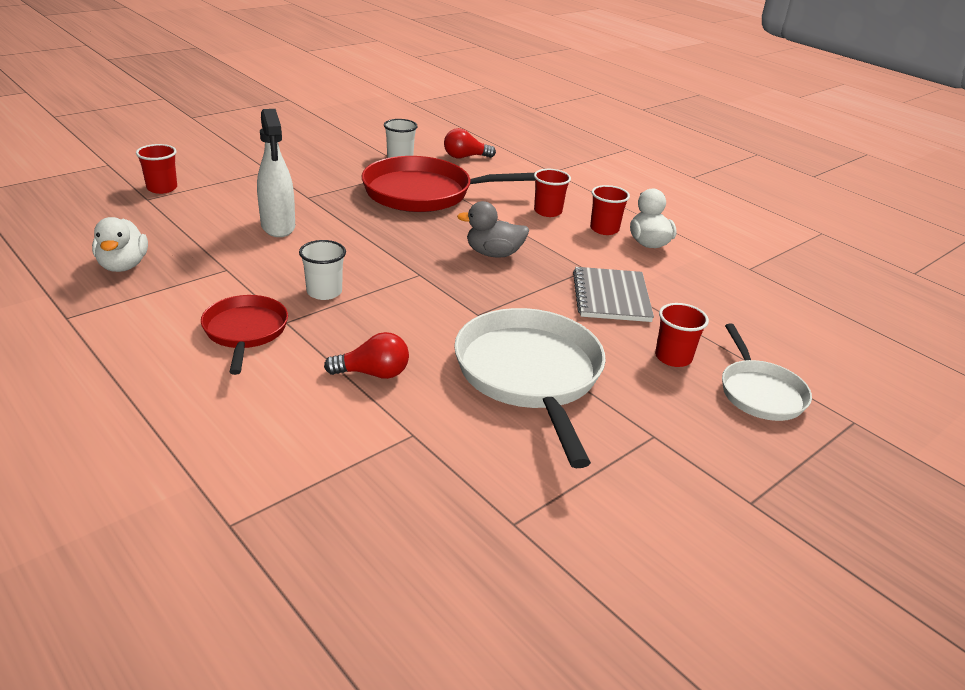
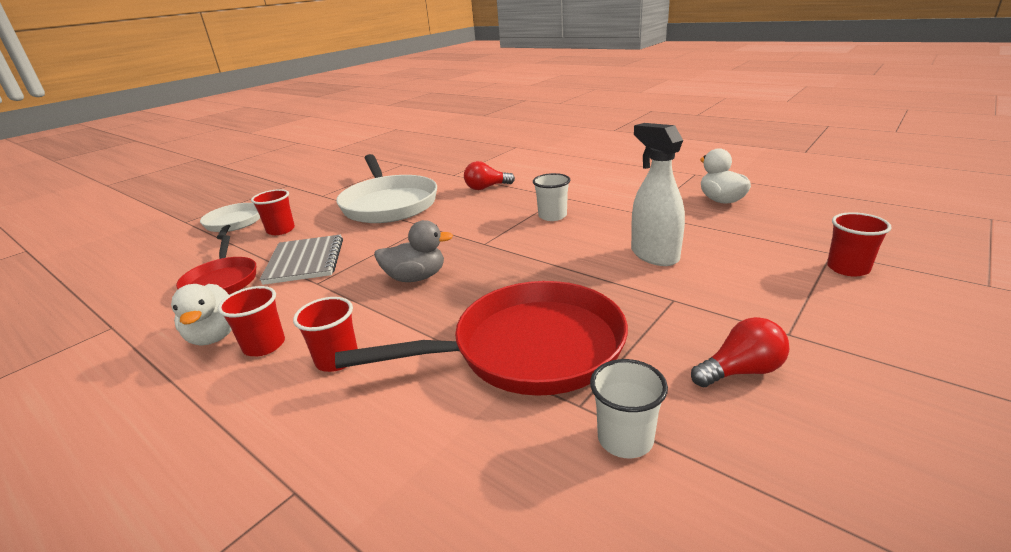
camera: 175 degrees right, 5 degrees down
red pan [201,295,288,375] -> red pan moved to [176,235,256,295]
red light bulb [444,128,496,158] -> red light bulb moved to [691,317,790,387]

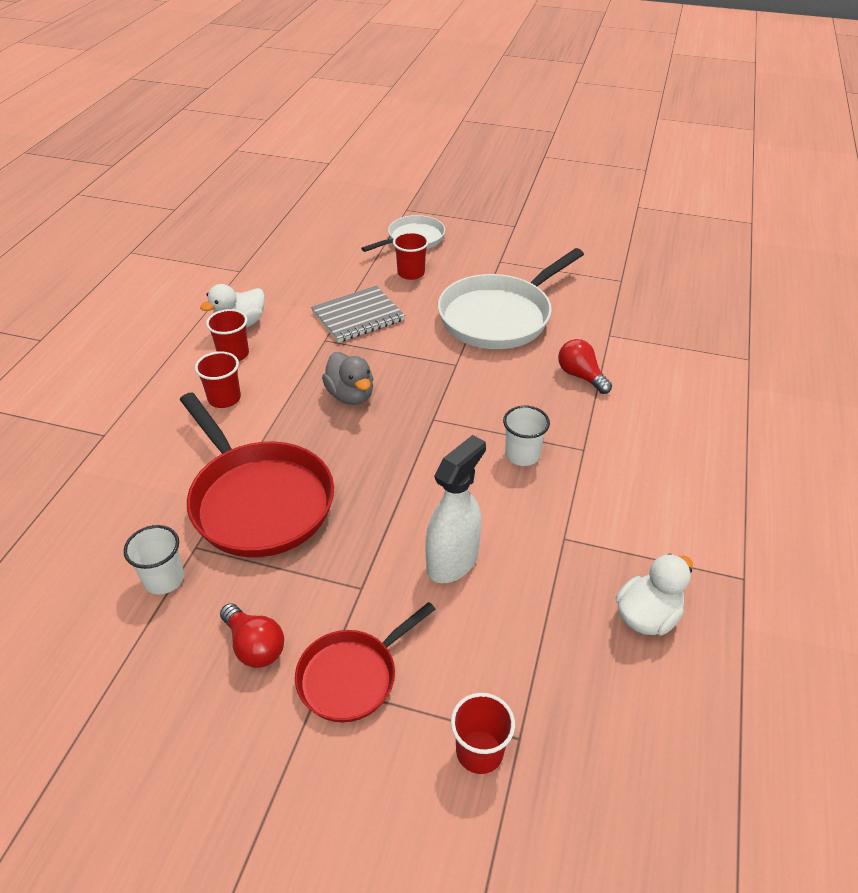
camera: 65 degrees right, 15 degrees up
red pan [176,235,256,295] -> red pan moved to [295,602,436,723]

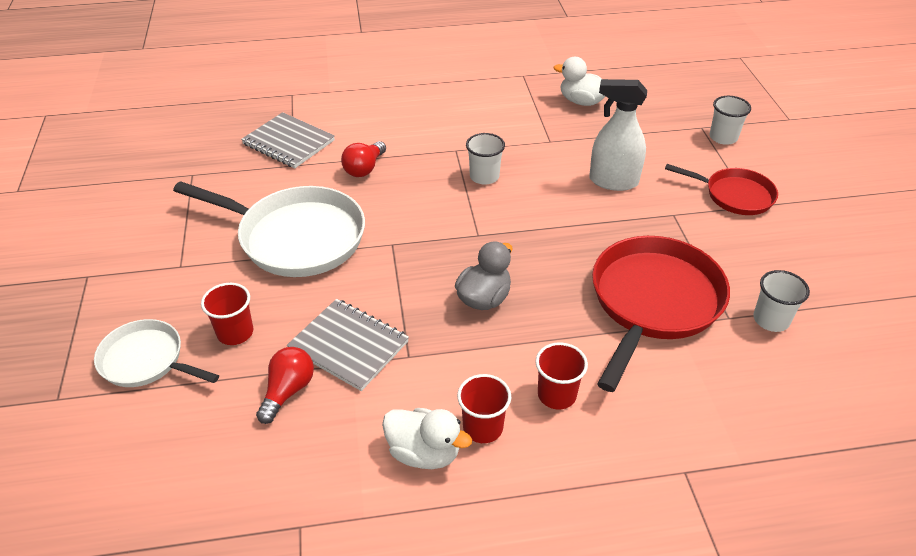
camera: 115 degrees left, 0 degrees up
red light bulb [220,603,284,668] -> red light bulb moved to [256,347,314,424]
red cup [451,693,515,774] -> white cup [710,96,751,145]
none -> grey notebook [241,112,335,168]

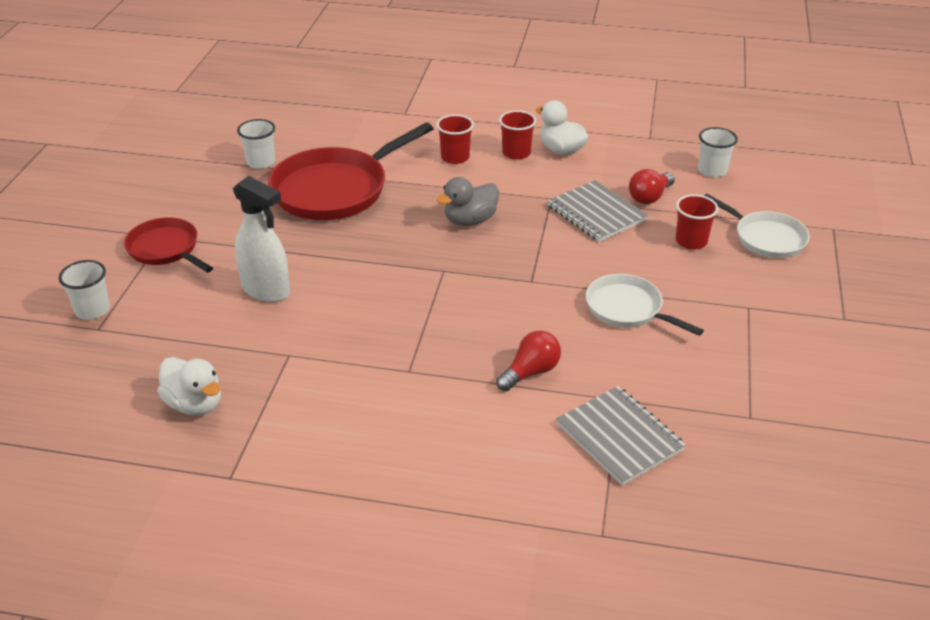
camera: 160 degrees left, 5 degrees down
white pan [173,181,365,277] -> white pan [586,274,704,336], size x0.58
white cup [466,133,505,185] -> white cup moved to [698,127,738,178]

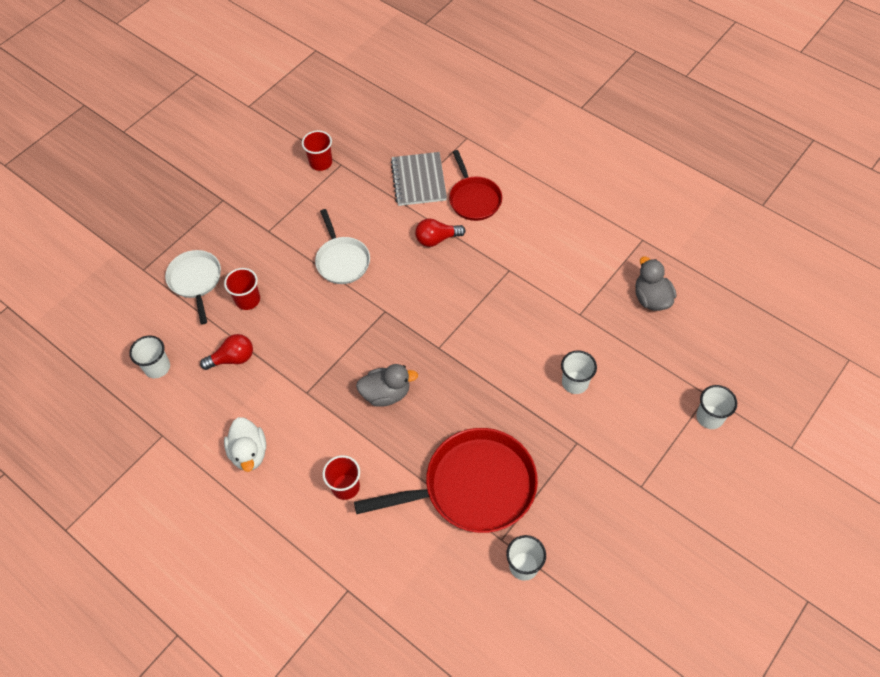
camera: 150 degrees left, 20 degrees up
red pan [124,217,213,273] -> red pan moved to [449,150,502,221]
white duck [157,357,221,416] -> grey duck [635,257,676,311]
white spray bottle [233,176,290,302] -> white cup [561,350,597,394]
red cup [499,110,536,160] -> red cup moved to [302,130,332,171]
grey notebook [548,180,648,242] -> none

